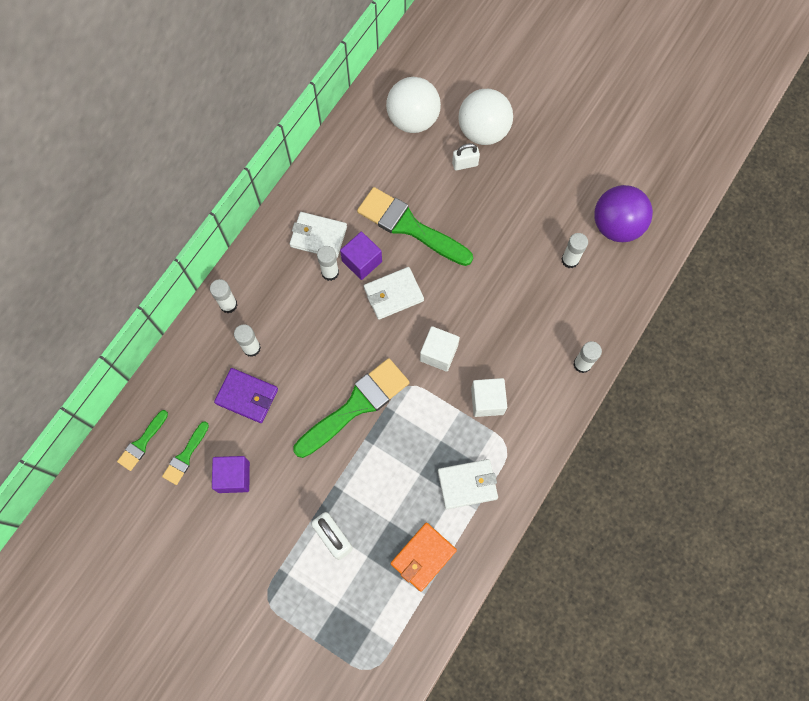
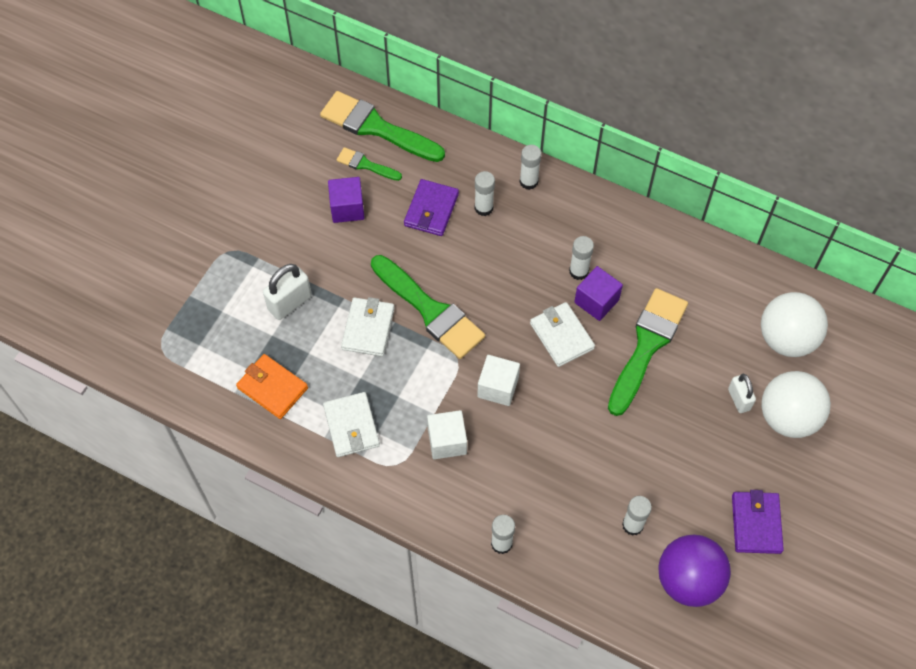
camera: 85 degrees right, 10 degrees down
green brush [117,410,168,471] -> green brush [320,91,445,162], size x1.98
white wallet [290,212,347,258] -> white wallet moved to [341,297,395,356]
none -> purple wallet [732,490,784,554]

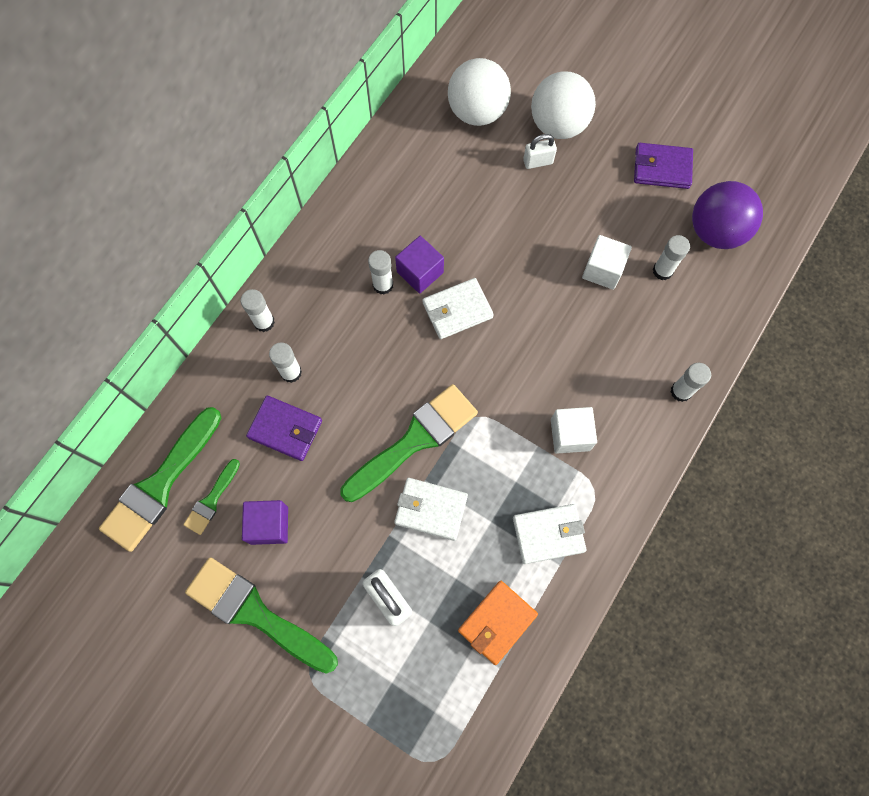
camera: 85 degrees left, 10 degrees up
white cube [477,355,520,406] -> white cube moved to [582,235,632,290]
green brush [608,288,688,416] -> green brush moved to [185,557,338,674]

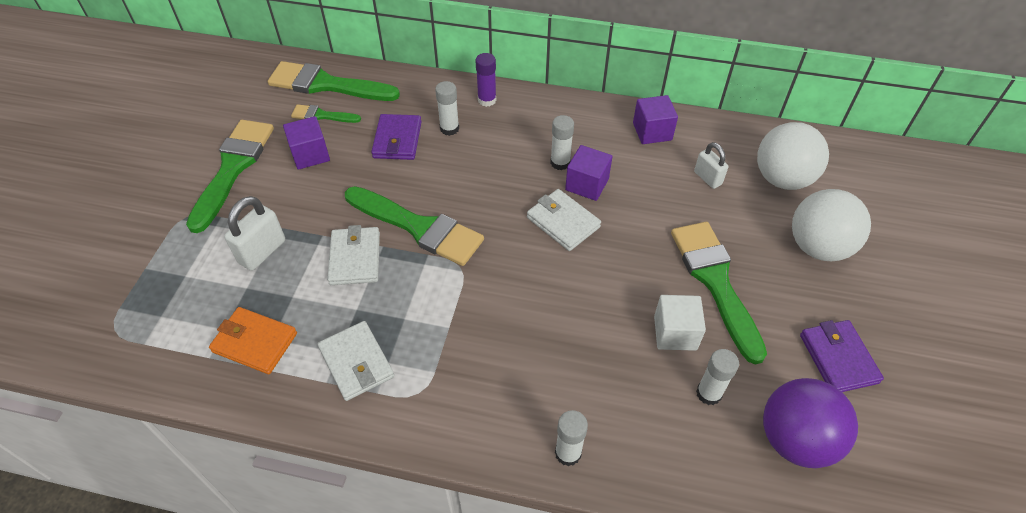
camera: 70 degrees right, 20 degrees down
white glue stick [241,289,275,332] -> purple glue stick [475,53,496,107]
white padlock [523,134,557,169] -> white padlock moved to [694,142,728,189]
white cube [551,407,597,454] -> none
none -> purple cube [633,95,678,144]
none -> green brush [671,222,767,364]

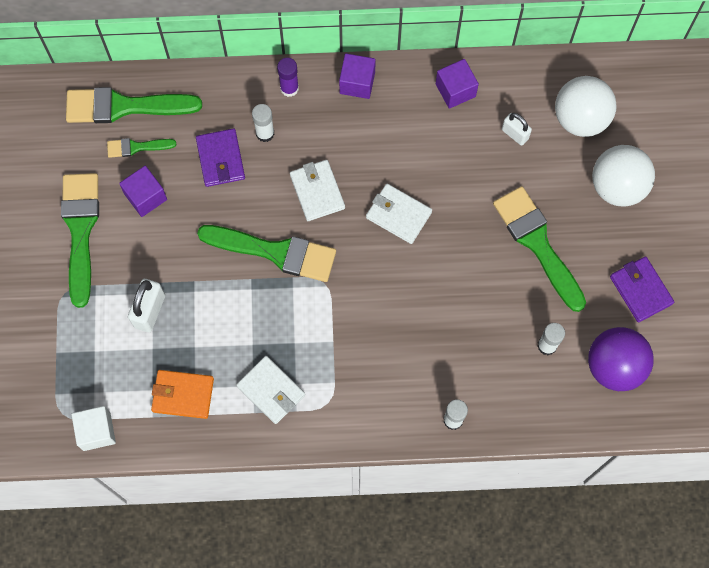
camera: 15 degrees left, 20 degrees up
white wallet [327,225,380,285] -> white wallet moved to [290,160,345,221]
white glue stick [550,115,574,170] -> none
purple cube [565,145,612,201] -> purple cube moved to [339,53,376,99]
white cube [654,295,706,351] -> white cube moved to [71,406,116,451]

